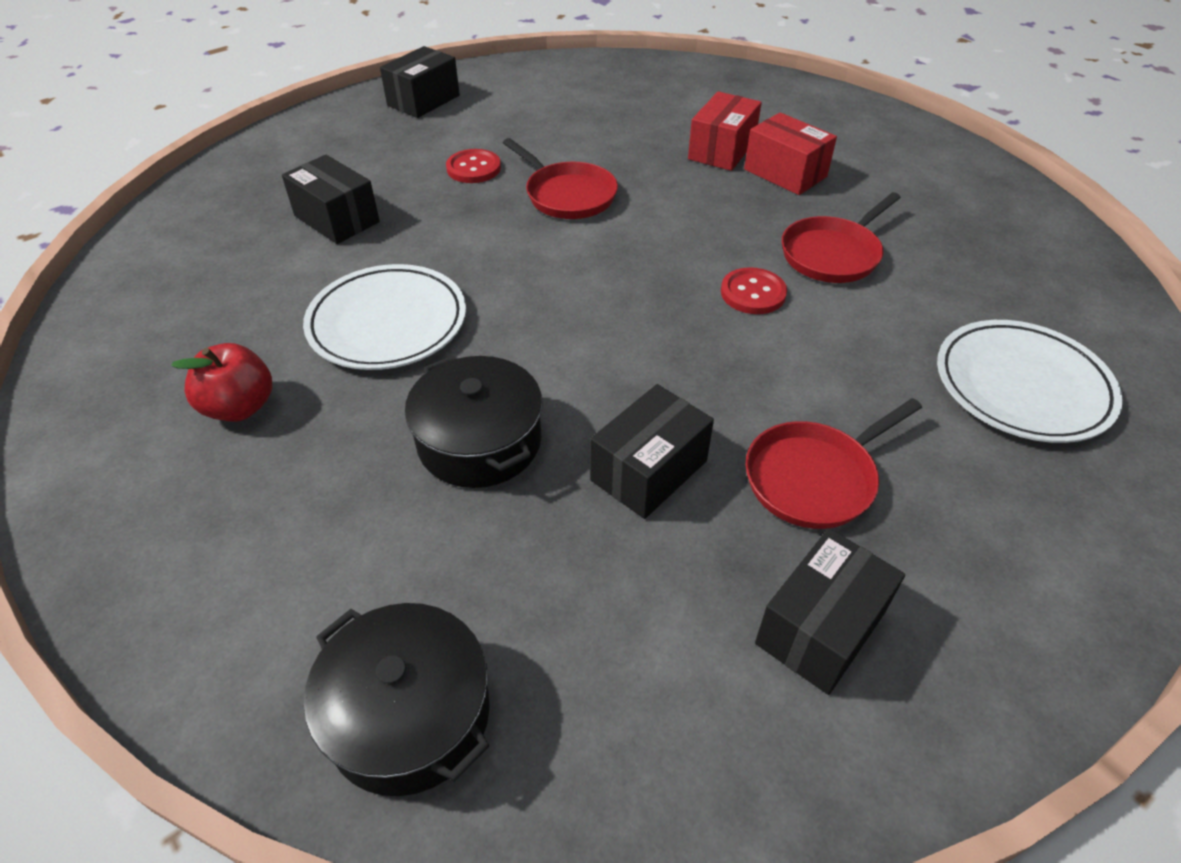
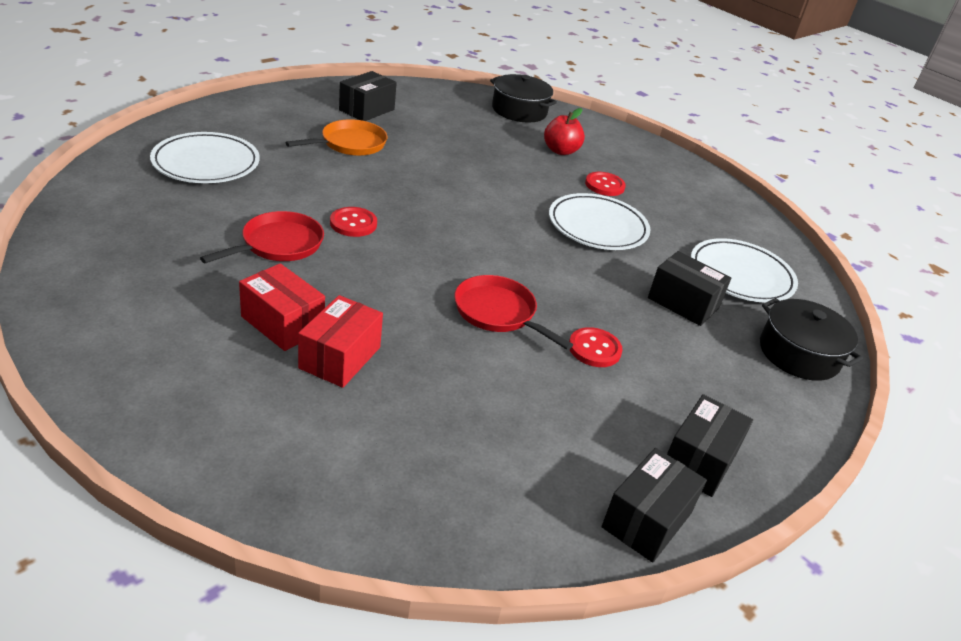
camera: 170 degrees right, 10 degrees down
red apple [171,343,272,422] -> red apple moved to [544,108,585,155]
black pot [405,355,543,488] -> black pot moved to [760,298,863,381]
black box [590,384,714,519] -> black box moved to [602,448,707,563]
red pan [745,398,922,529] -> orange pan [285,119,388,156]
none -> red button [585,172,626,196]
none -> white plate [691,238,798,303]

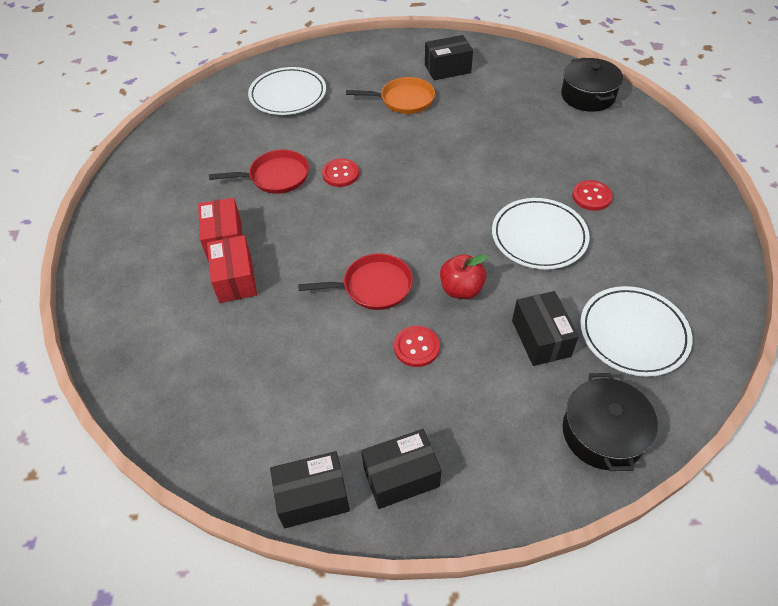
camera: 45 degrees right, 15 degrees up
red box [298,295,383,388] -> red box turned 75 degrees counterclockwise [207,235,257,303]
red pan [454,275,573,350] -> red pan turned 90 degrees clockwise [298,253,413,310]
red apple [544,108,585,155] -> red apple moved to [440,254,488,299]

